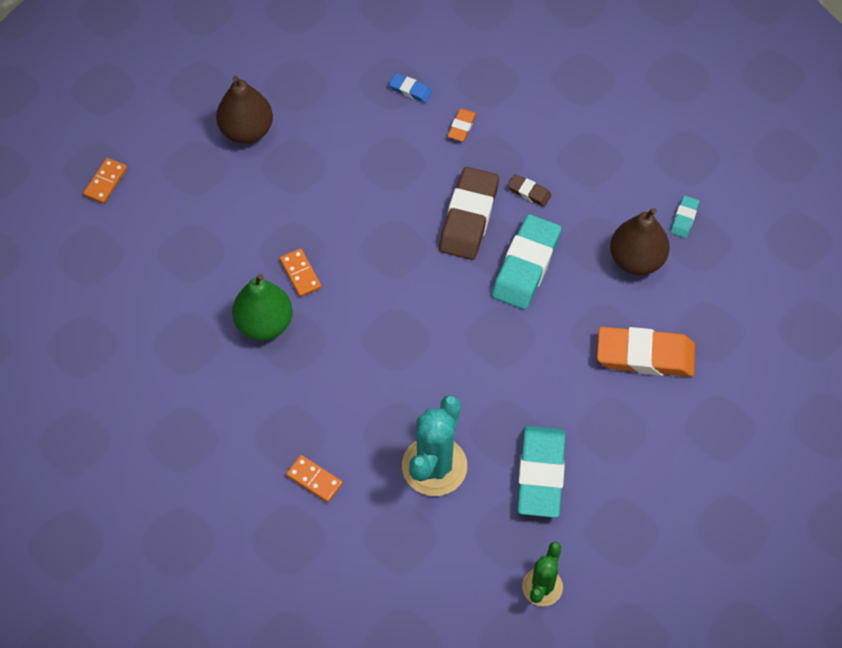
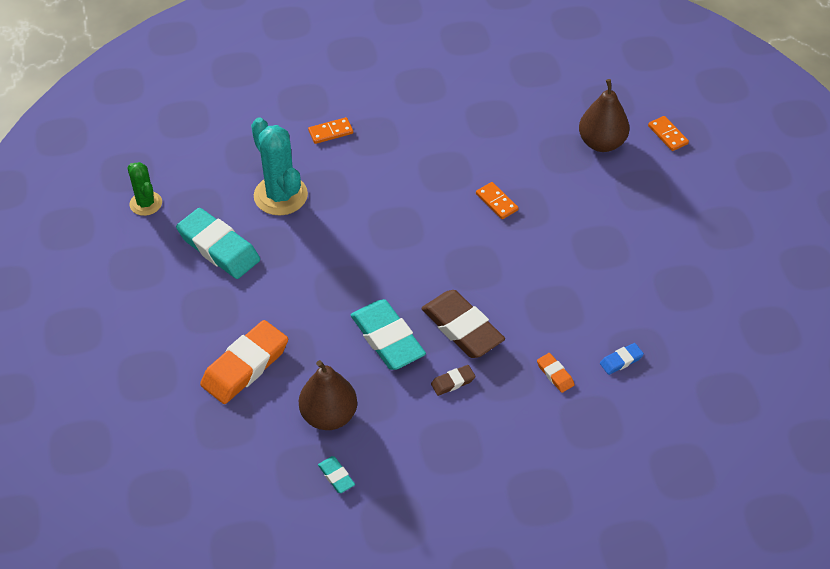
camera: 125 degrees right, 10 degrees down
brown pear [216,76,273,144] -> brown pear moved to [579,79,629,152]
green pear [232,274,293,341] -> none
orange domino [280,248,321,297] -> orange domino turned 45 degrees clockwise [476,182,519,219]

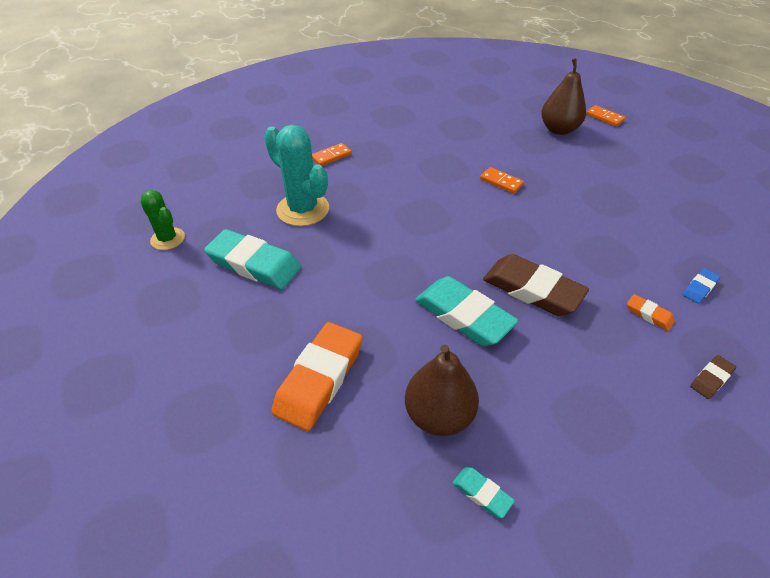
camera: 15 degrees left, 5 degrees down
brown eraser [431,365,476,396] -> brown eraser moved to [690,355,736,399]

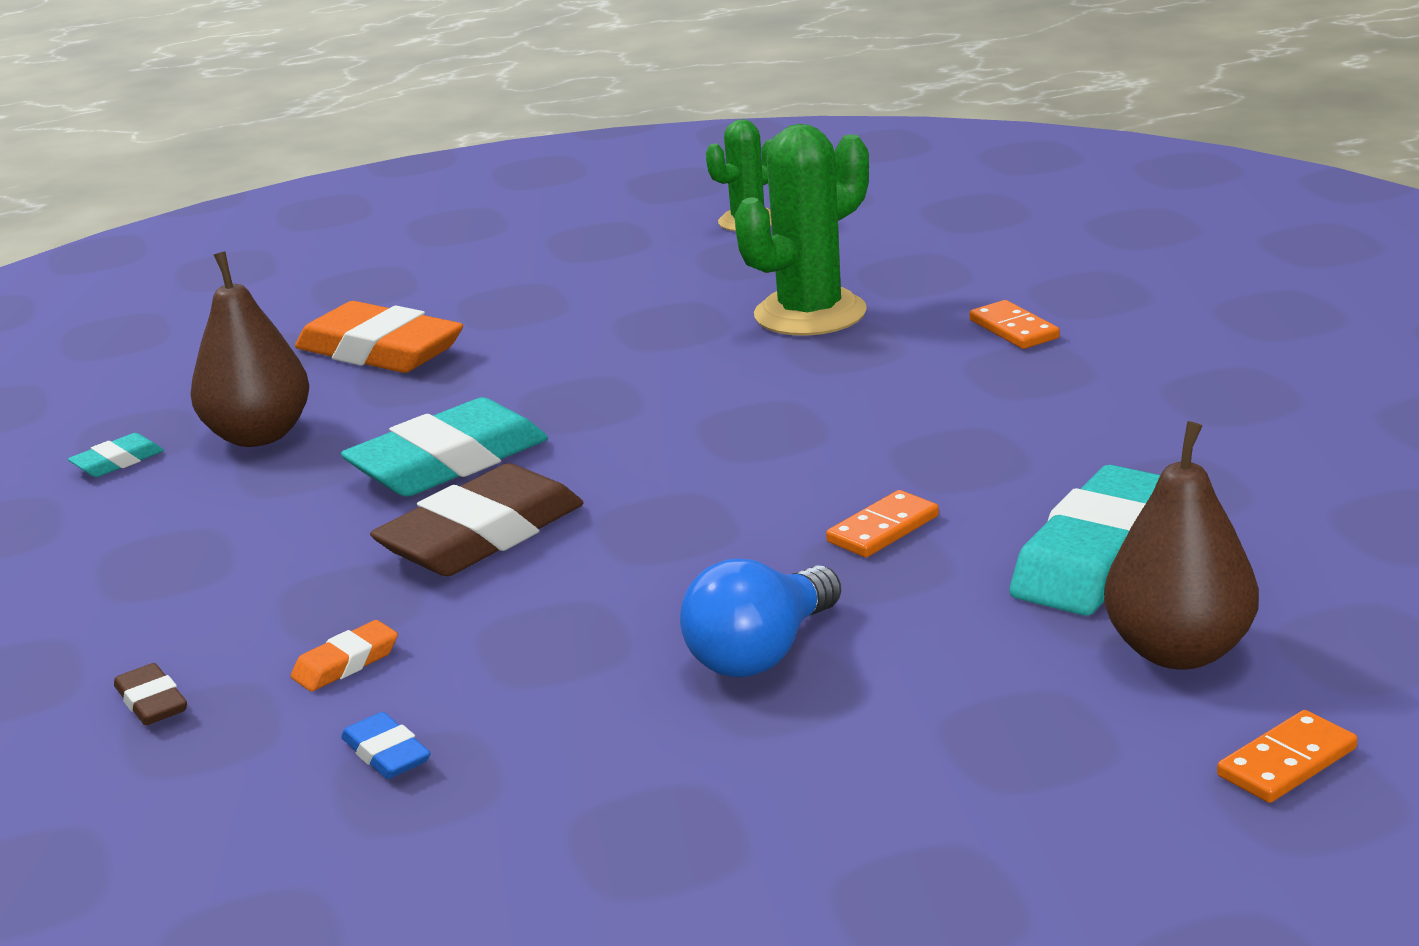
camera: 100 degrees right, 20 degrees down
turquoise eraser [204,229,301,289] -> turquoise eraser moved to [1009,465,1160,616]
turquoise cactus [264,125,329,226] -> green cactus [734,124,869,336]
none -> blue light bulb [680,559,841,677]

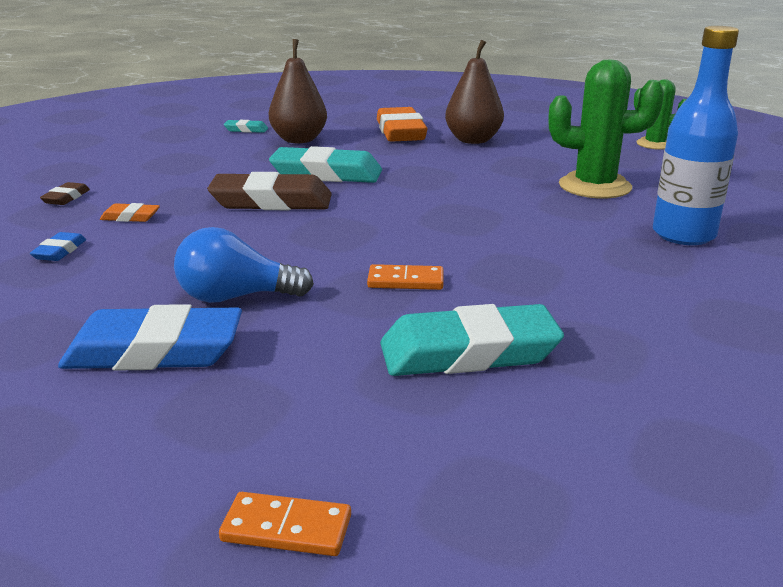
camera: 45 degrees right, 0 degrees up
orange domino [970,300,1060,349] -> blue bottle [653,26,739,245]
brown pear [1104,421,1259,670] -> brown pear moved to [445,40,504,144]
none -> blue eraser [58,304,242,371]

